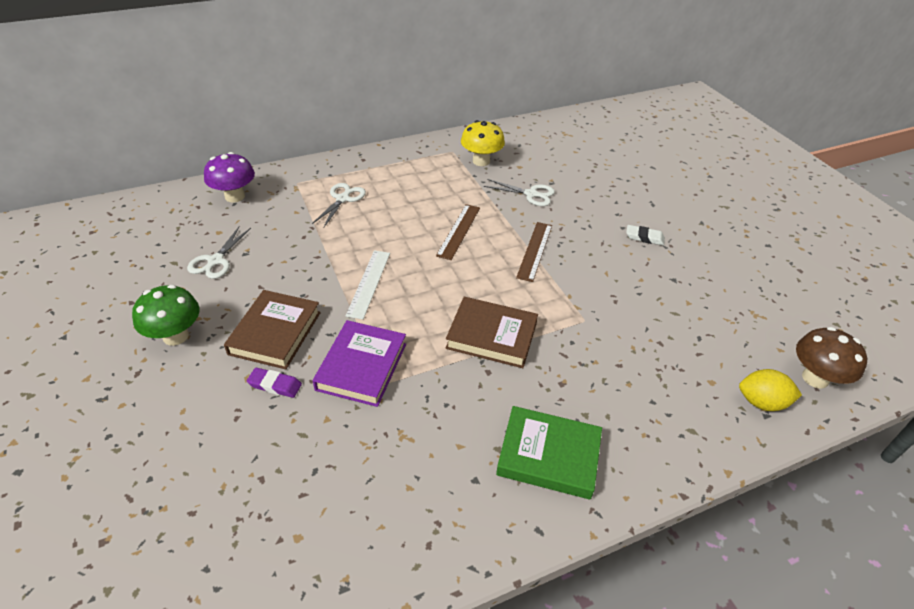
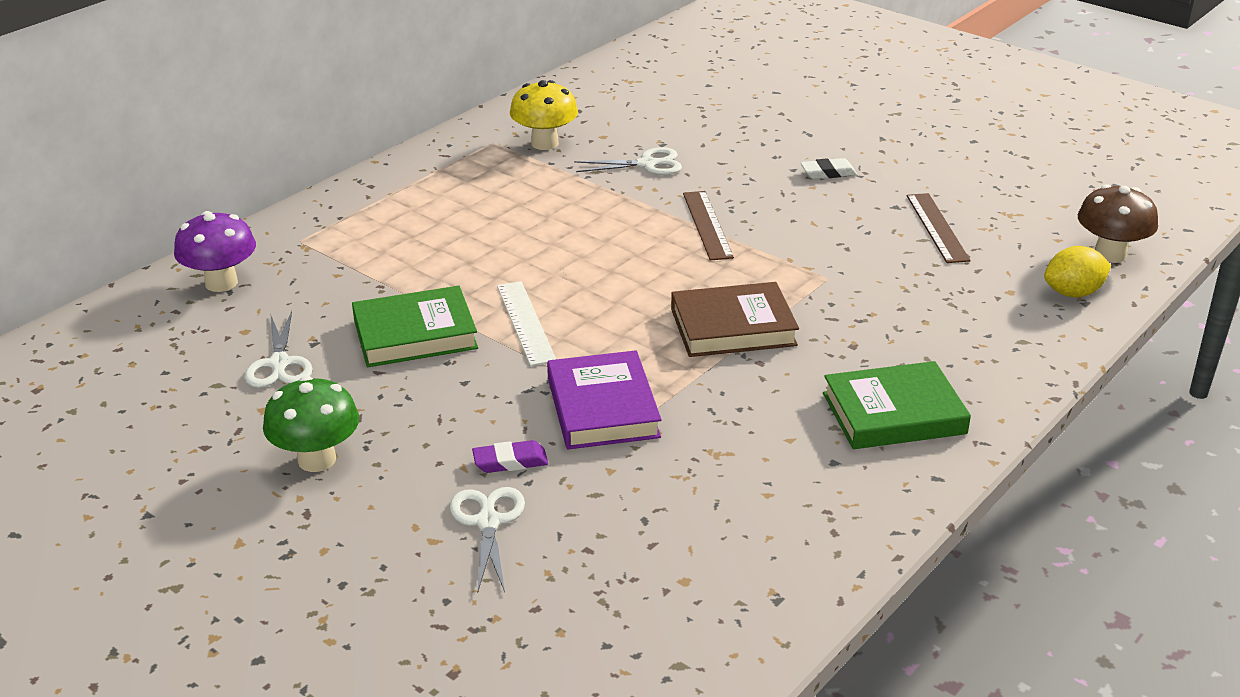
camera: 25 degrees left, 10 degrees down
brown book [224,290,321,369] -> none
white scissors [312,183,366,228] -> white scissors moved to [450,487,525,592]
brown ruler [436,204,480,260] -> brown ruler moved to [907,193,971,263]
none -> green book [352,286,478,367]

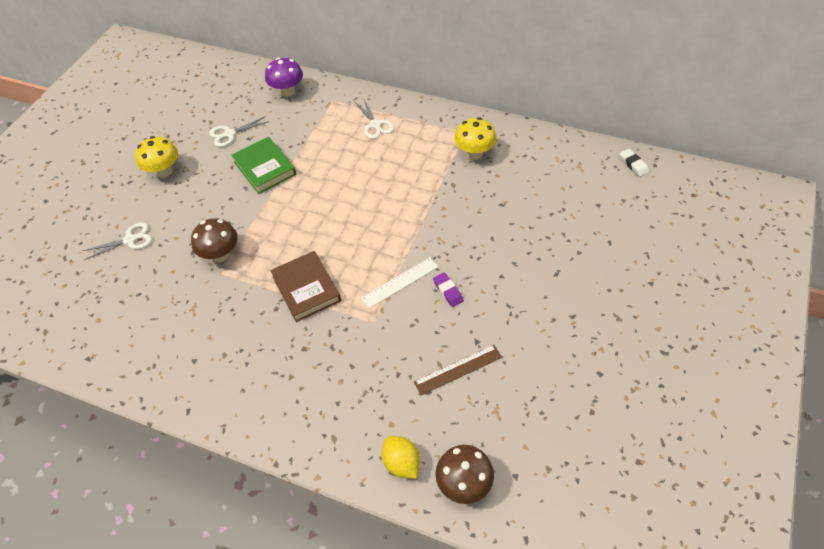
camera: 75 degrees right, 20 degrees up
green mushroom [263,376,359,472] -> yellow mushroom [135,136,178,178]
purple eraser [472,440,548,473] -> purple eraser moved to [433,272,464,307]
white ruler [497,281,556,366] -> white ruler moved to [361,257,438,309]
purple book [547,350,662,449] -> brown mushroom [191,218,238,262]
white scissors [574,147,682,175] -> white scissors moved to [355,100,394,139]
brown ruler [683,191,734,260] -> none
white eraser [800,158,857,179] -> white eraser moved to [620,149,649,177]
green book [823,361,971,449] -> none

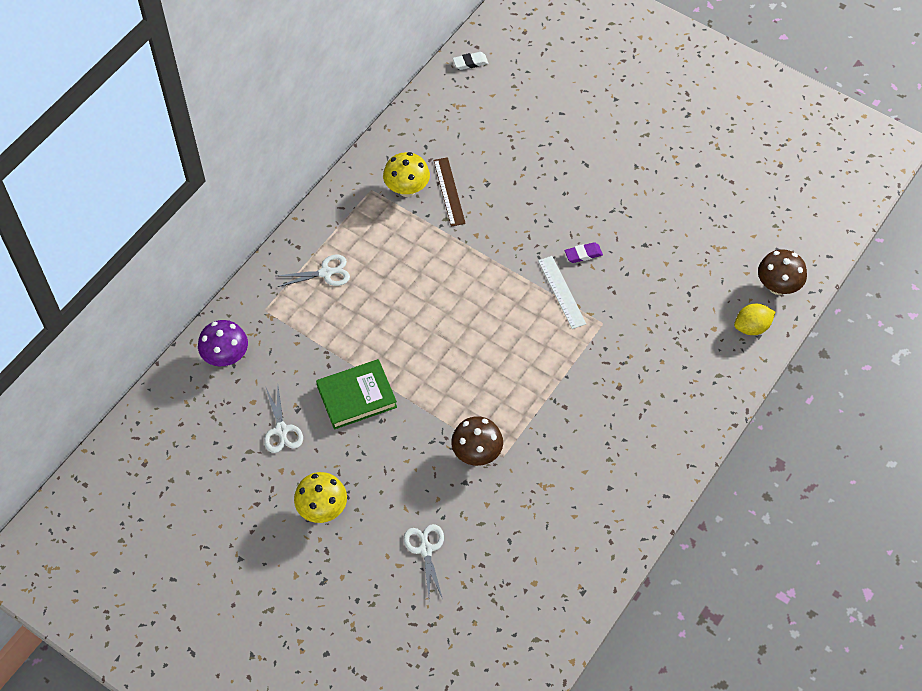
camera: 80 degrees left, 5 degrees up
brown book [270,251,341,322] -> none
brown ruler [414,345,502,395] -> brown ruler moved to [434,157,466,226]

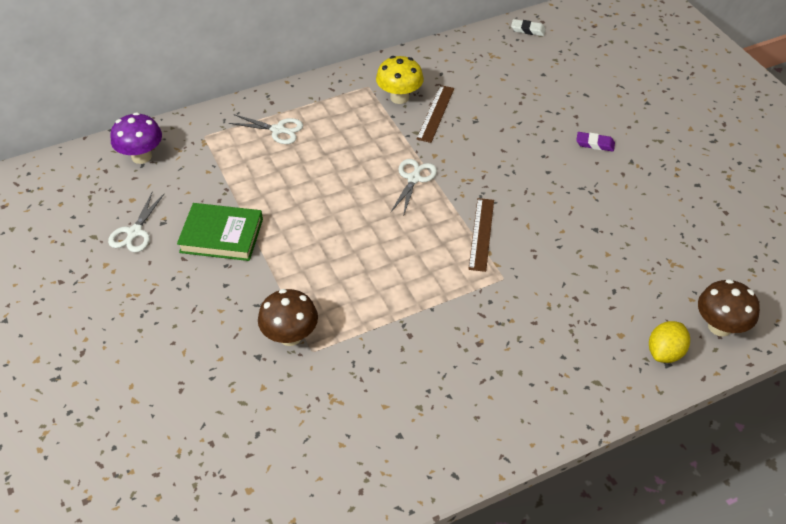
camera: 30 degrees right, 10 degrees down
yellow mushroom [294,472,347,523] -> none
white scissors [404,524,444,599] -> white scissors moved to [390,159,437,217]
white ruler [538,256,586,329] -> brown ruler [468,198,494,272]
purple eraser [565,242,603,263] -> purple eraser moved to [576,132,615,152]
yellow lemon [734,304,775,335] -> yellow lemon turned 60 degrees counterclockwise [649,321,690,363]

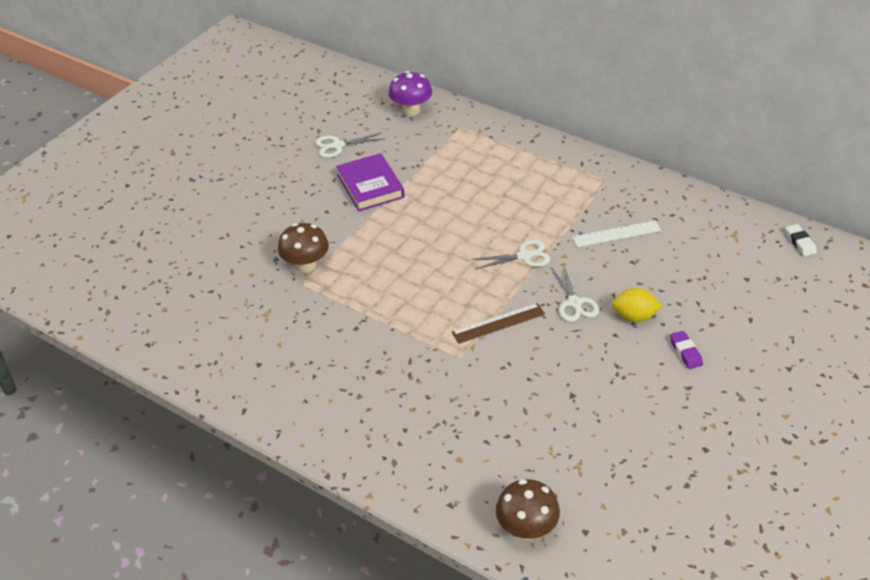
camera: 60 degrees right, 5 degrees down
green book [177,203,263,261] -> purple book [336,153,404,211]
white scissors [229,114,303,144] -> white scissors moved to [551,264,599,322]
yellow mushroom [376,56,424,104] -> none
brown ruler [416,85,454,143] -> white ruler [572,220,661,247]
yellow lemon [649,321,690,363] -> yellow lemon moved to [612,288,662,322]

